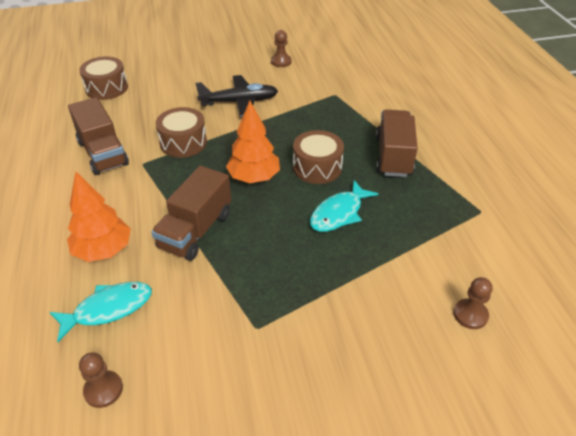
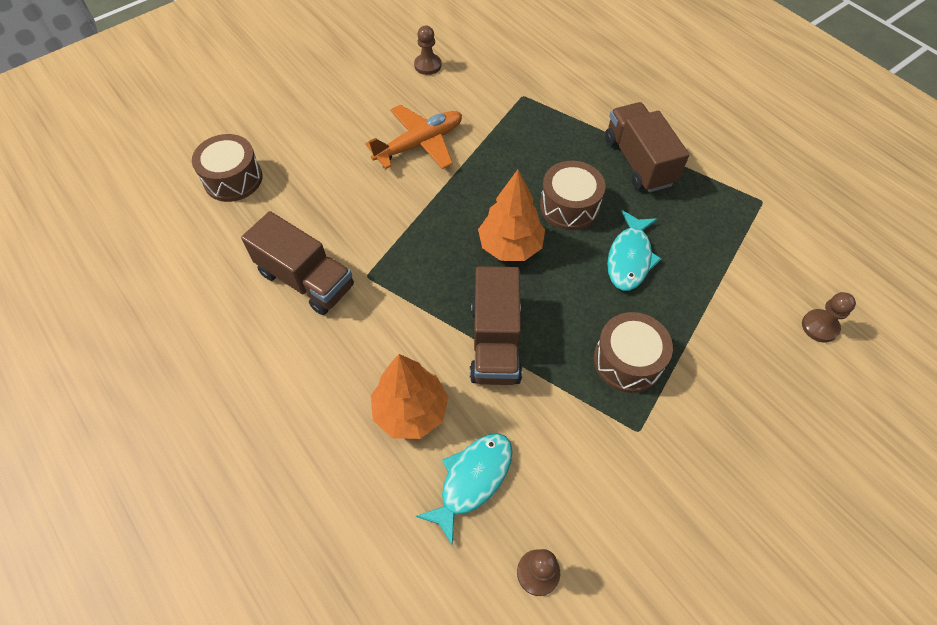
camera: 25 degrees left, 15 degrees up
brown drum [156,107,207,158] -> brown drum moved to [594,312,673,393]
black plane [196,75,278,118] -> orange plane [365,105,462,169]

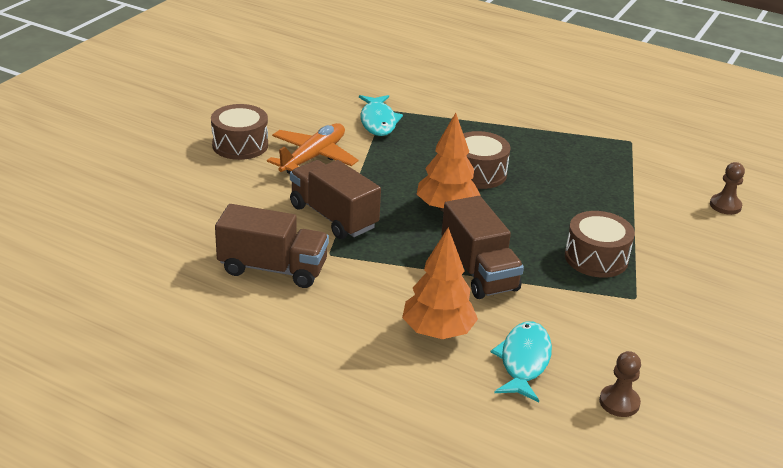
camera: 25 degrees left, 25 degrees down
brown drum [192,134,262,202] -> brown drum moved to [211,104,268,160]
brown pawn [414,25,441,75] -> none
brown truck [605,102,689,192] -> brown truck moved to [290,160,381,239]
turquoise fish [607,210,661,291] -> turquoise fish moved to [359,95,403,136]

